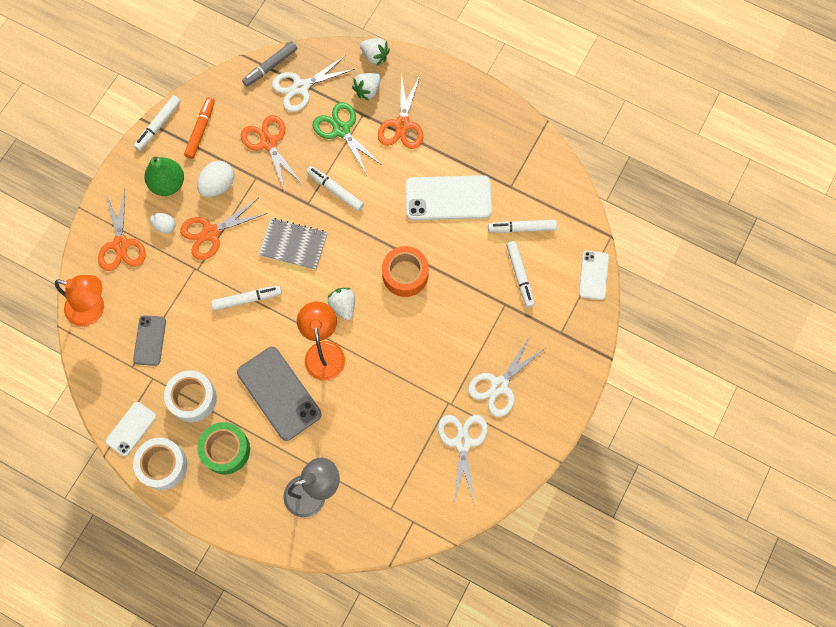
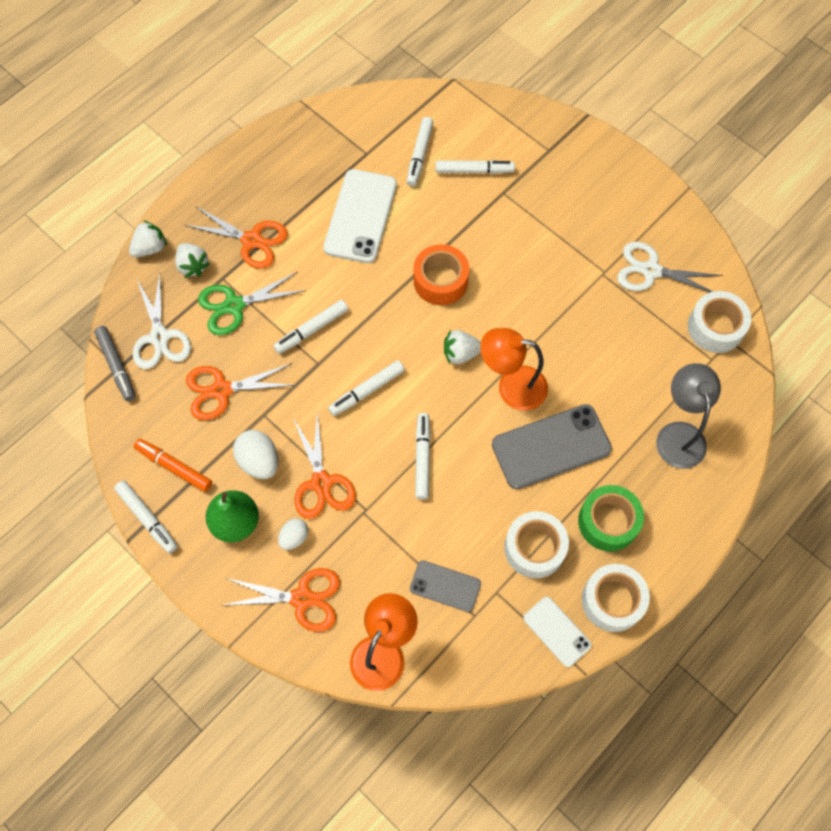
camera: 75 degrees left, 5 degrees down
grey notebook [258,218,327,270] -> white marker [328,360,405,416]
white scissors [468,336,545,417] -> none
white phone [579,251,609,300] -> none
none -> white tape [688,291,751,353]

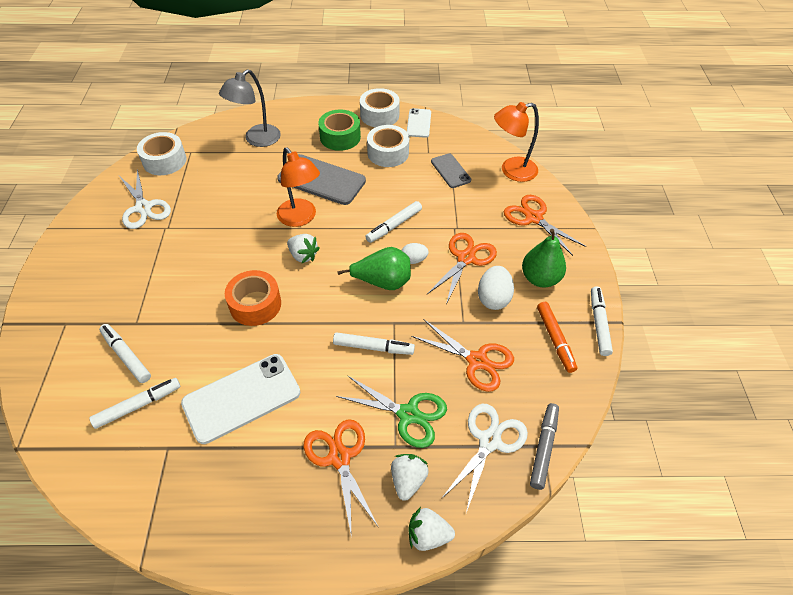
camera: 135 degrees left, 15 degrees down
white egg [278,519,308,550] -> white egg moved to [401,243,429,264]
white marker [328,360,405,416] -> green pear [337,247,411,290]

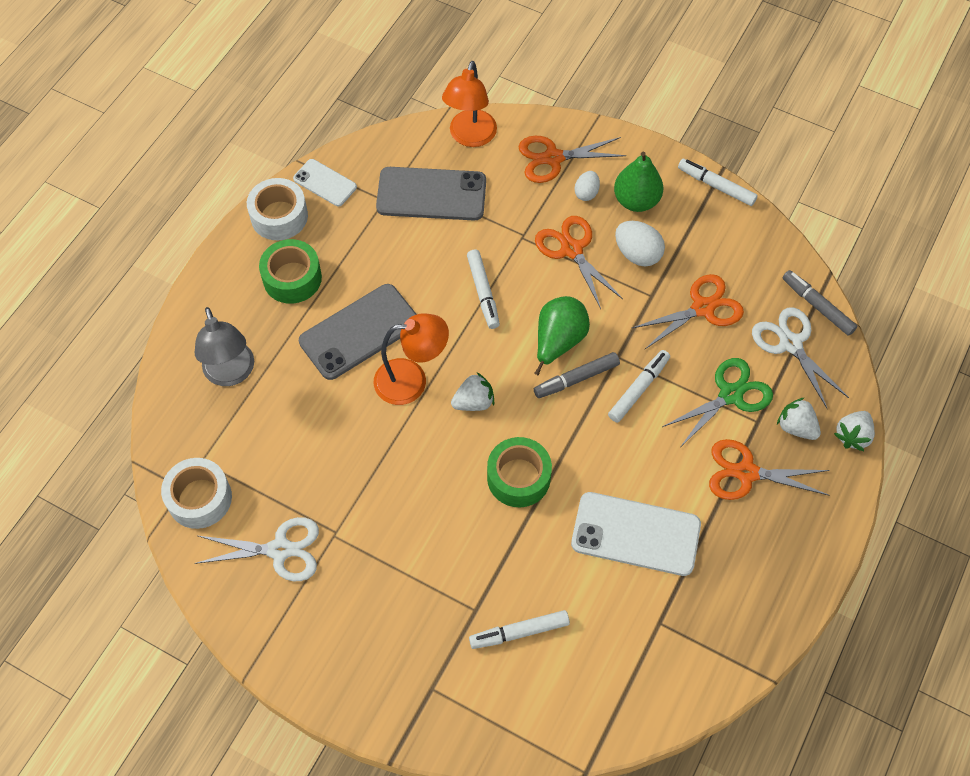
camera: 60 degrees left, 10 degrees up
white marker [89,378,181,429] -> none
white phone [181,354,300,444] -> white phone turned 75 degrees counterclockwise [571,492,701,576]
orange tape [225,270,281,326] -> green tape [487,437,552,507]
white tape [367,125,409,167] -> none
white egg [401,243,429,264] -> white egg moved to [574,171,600,201]
grey phone [431,153,471,188] -> grey phone [376,167,486,221], size x1.76
orange marker [537,302,577,373] -> none
none -> grey marker [534,352,620,398]

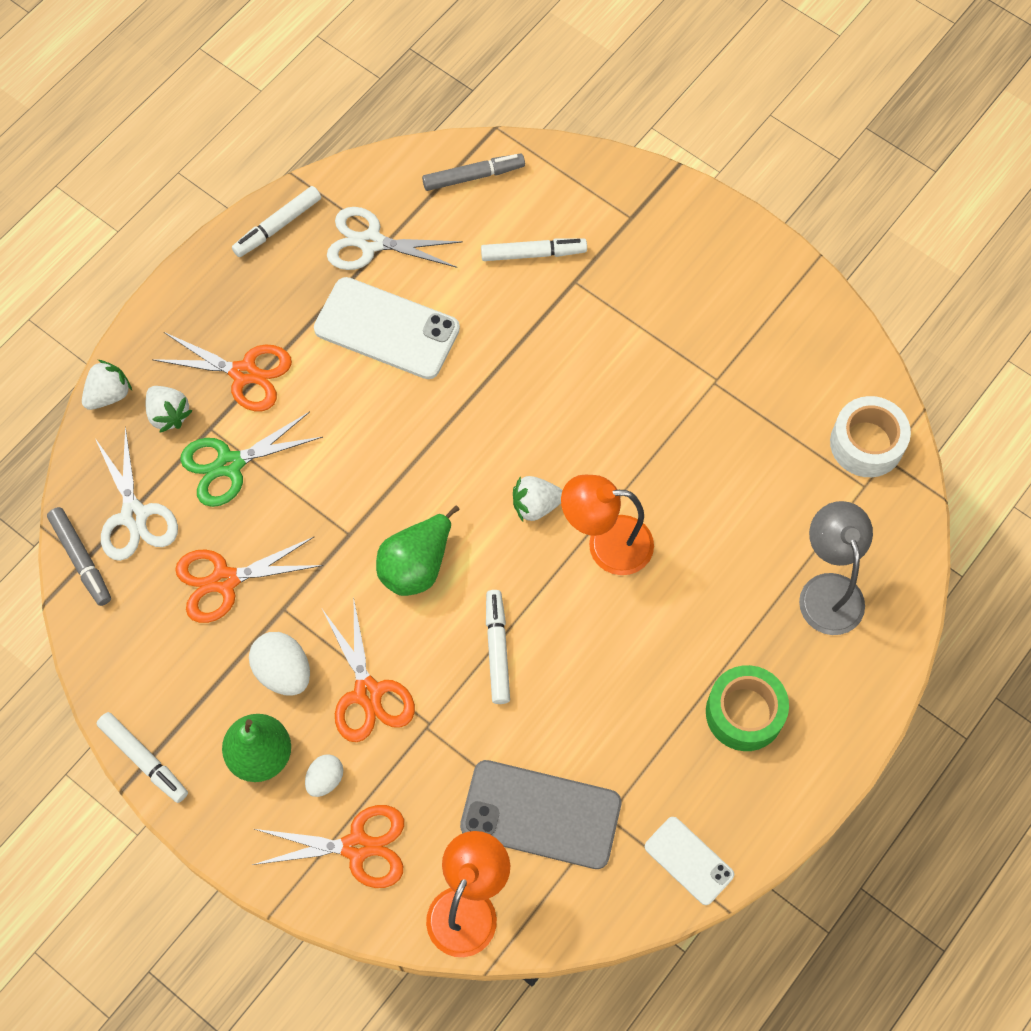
camera: 170 degrees left, 5 degrees up
white scissors [194,517,319,581] -> white scissors moved to [327,207,463,270]
white tape [247,178,308,240] -> none
grey phone [299,284,417,380] -> none
green tape [487,437,552,507] -> none
grey marker [534,352,620,398] -> grey marker moved to [422,154,525,191]
white marker [608,350,670,423] -> white marker moved to [232,186,321,257]

